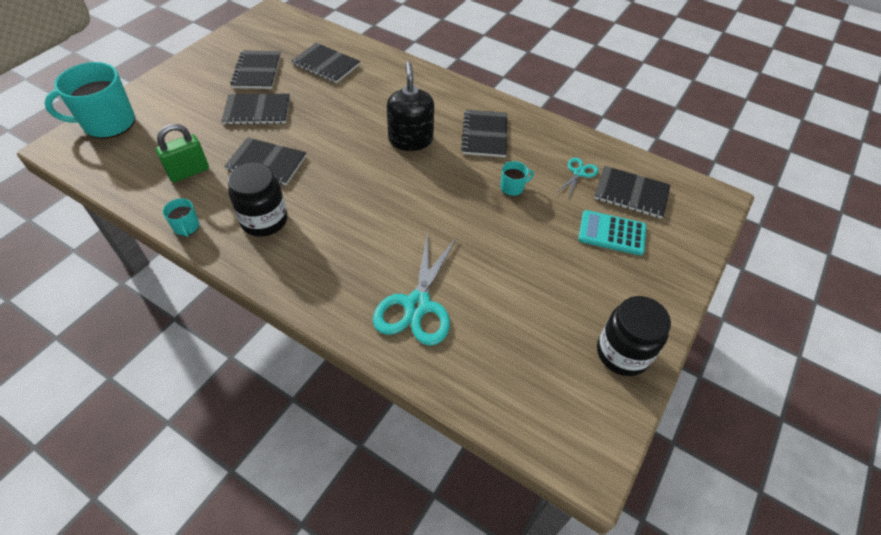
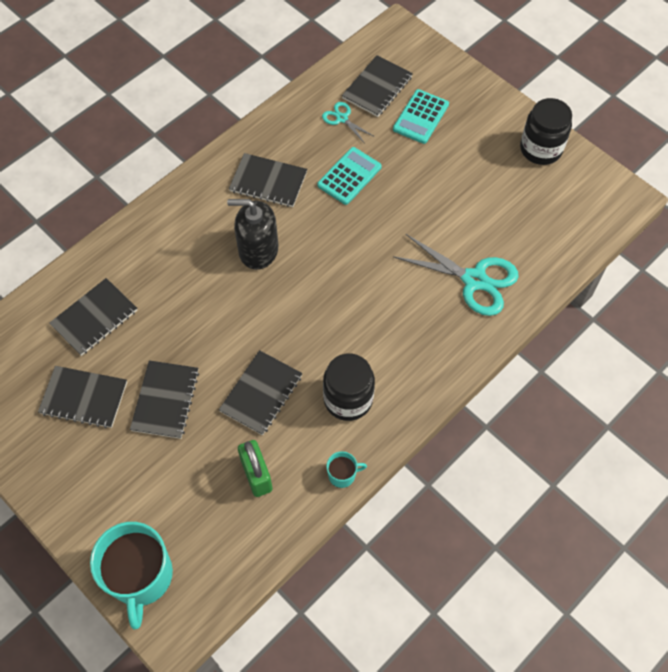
camera: 75 degrees left, 10 degrees up
turquoise mug [501,161,534,196] -> turquoise calculator [317,147,382,205]

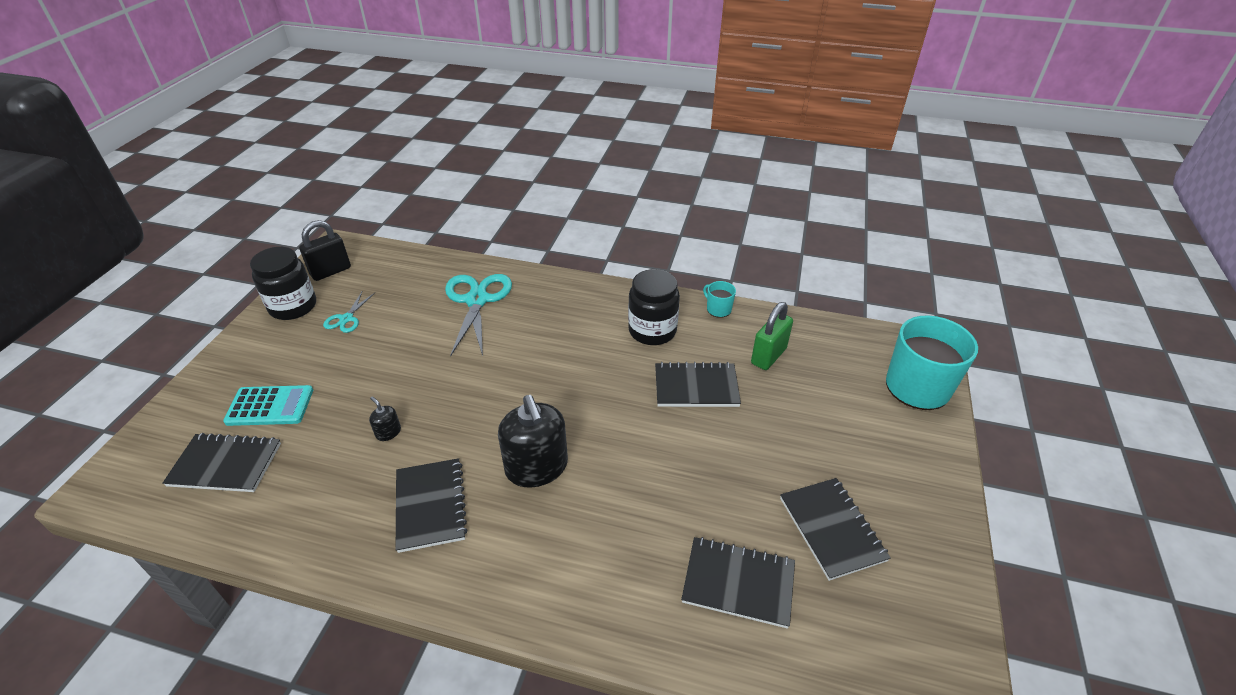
camera: 120 degrees left, 20 degrees down
black notebook [130,360,199,439] -> none
turquoise calculator [317,147,382,205] -> black soap dispenser [369,396,401,441]
turquoise scissors [322,102,373,142] -> turquoise scissors moved to [323,291,375,333]
none -> black padlock [299,220,351,281]

